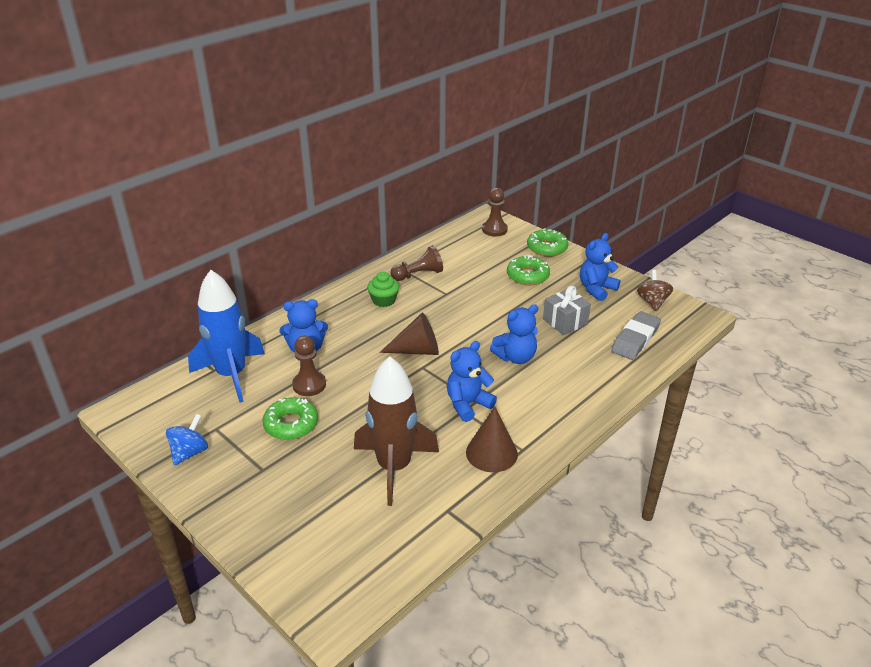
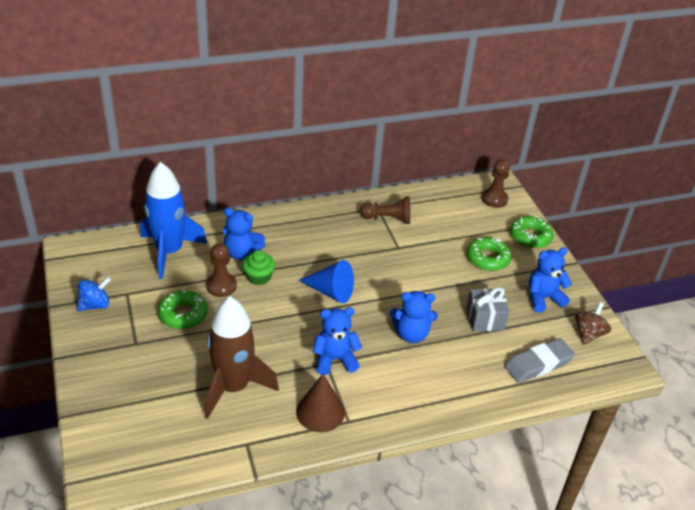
camera: 25 degrees right, 5 degrees up
green cupcake [367,272,399,307] -> green cupcake moved to [242,250,275,285]
brown cone [380,313,439,355] -> blue cone [298,260,354,303]

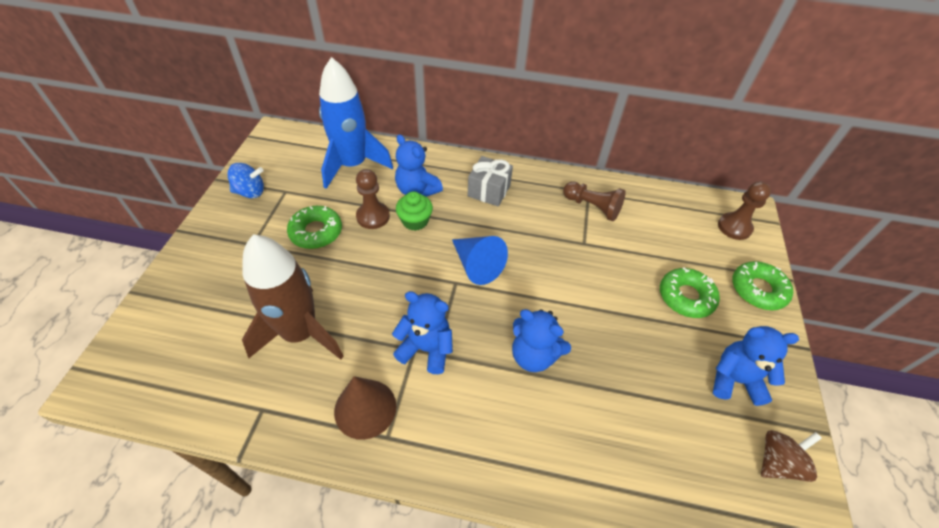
camera: 30 degrees right, 10 degrees up
grey gift [466,287,510,331] -> grey gift moved to [468,156,513,207]
grey eraser [505,338,575,383] -> none

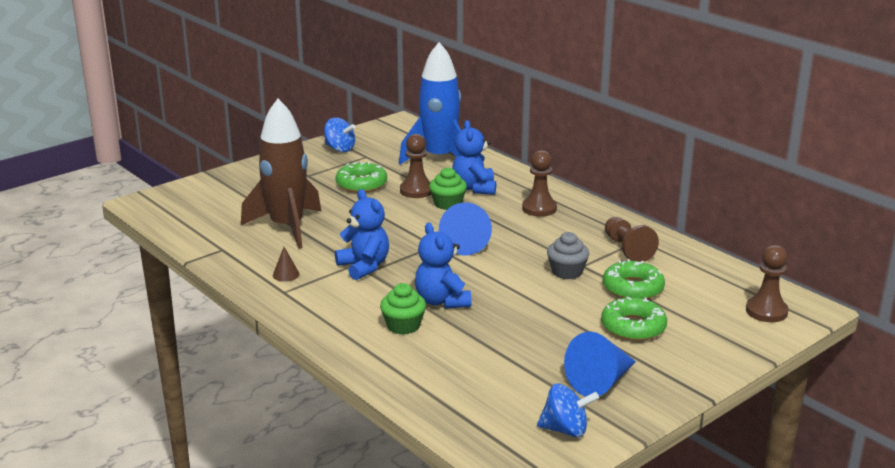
camera: 40 degrees right, 25 degrees down
brown cone [334,376,396,440] -> brown cone [273,247,300,282], size x0.49
grey gift [468,156,513,207] -> brown pawn [522,150,557,217]
blue teddy bear [713,326,799,406] -> blue cone [564,332,636,396]
green donut [732,261,793,310] -> green donut moved to [603,259,665,299]
brown spinning top [761,430,822,482] -> blue spinning top [537,384,599,437]
none -> green cupcake [380,283,426,335]
none -> grey cupcake [547,232,589,279]

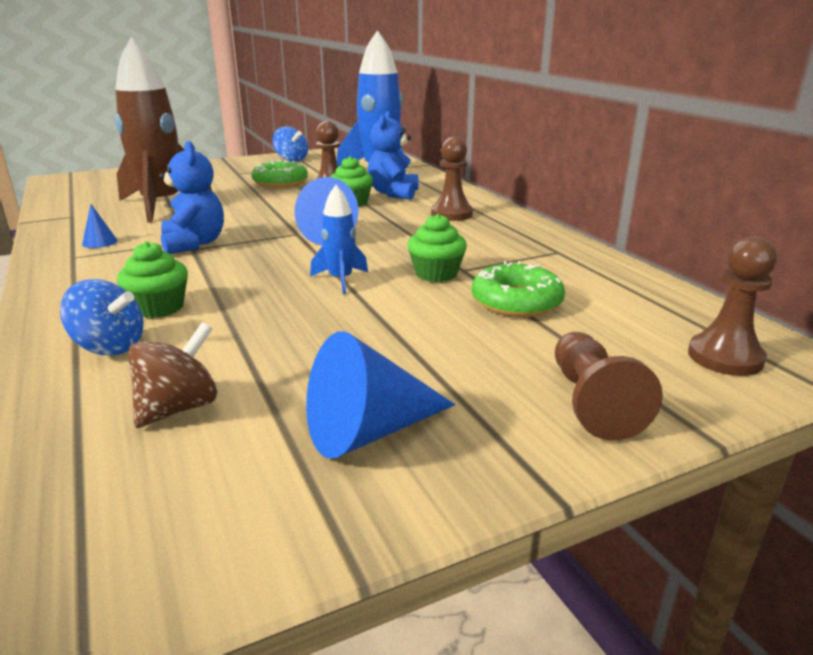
camera: 15 degrees right, 0 degrees up
brown cone [273,247,300,282] -> blue cone [82,204,117,248]
blue teddy bear [415,223,472,309] -> none
blue spinning top [537,384,599,437] -> blue spinning top moved to [60,279,144,355]
grey cupcake [547,232,589,279] -> green cupcake [407,214,467,282]
green donut [601,297,667,341] -> none
brown pawn [605,217,659,262] -> brown pawn moved to [555,332,663,441]
none -> brown spinning top [128,322,218,428]
none -> blue rocket [310,185,368,294]

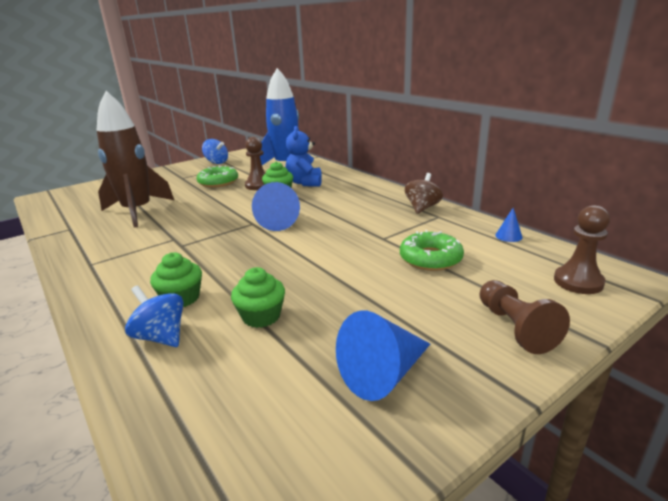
camera: 10 degrees left, 0 degrees up
blue spinning top [60,279,144,355] -> blue spinning top turned 150 degrees counterclockwise [125,285,184,347]
blue cone [82,204,117,248] -> blue cone moved to [495,208,522,242]
brown spinning top [128,322,218,428] -> brown spinning top moved to [405,173,443,214]
blue teddy bear [159,141,224,254] -> none
blue rocket [310,185,368,294] -> none
green cupcake [407,214,467,282] -> green cupcake moved to [231,267,285,328]
brown pawn [431,137,473,221] -> none

